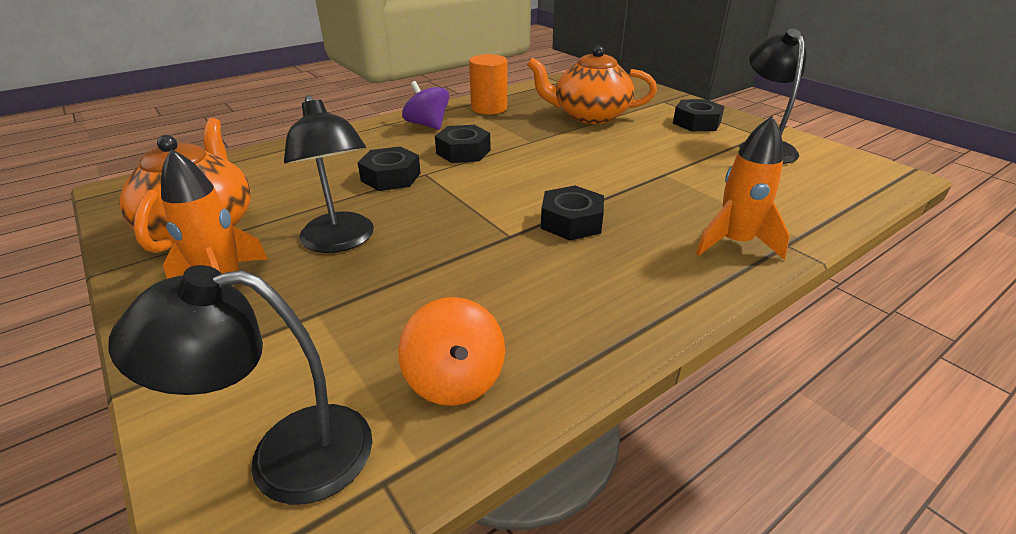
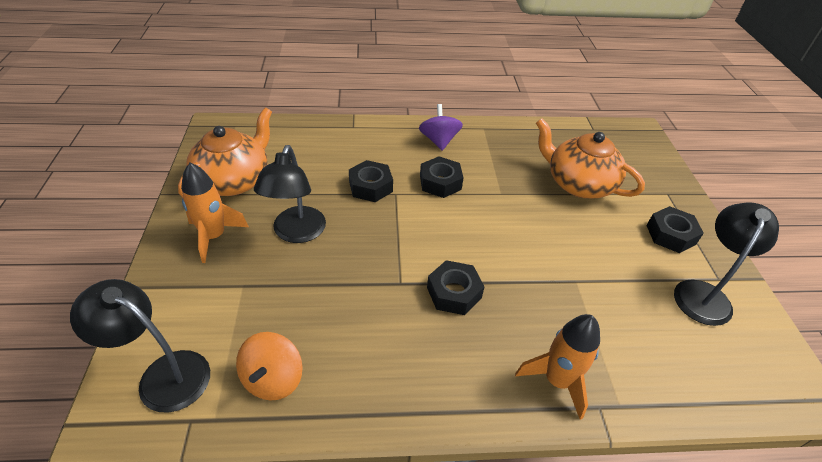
camera: 30 degrees right, 10 degrees up
orange cylinder [469,54,507,115] -> none

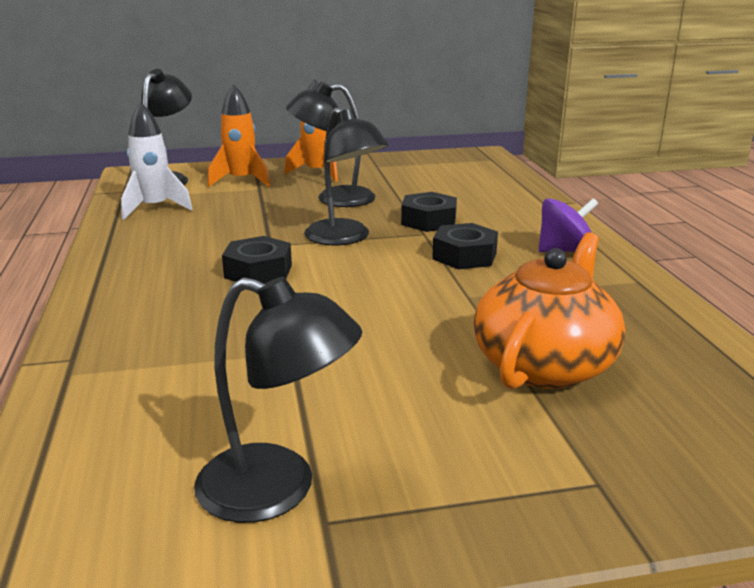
camera: 85 degrees right, 20 degrees down
orange teapot [178,108,272,198] -> none
orange spinning top [236,332,303,400] -> white rocket [121,102,193,220]
orange rocket [515,314,600,420] -> orange rocket moved to [208,84,270,187]
black nut [646,206,704,253] -> none
none -> black lamp [304,108,388,245]

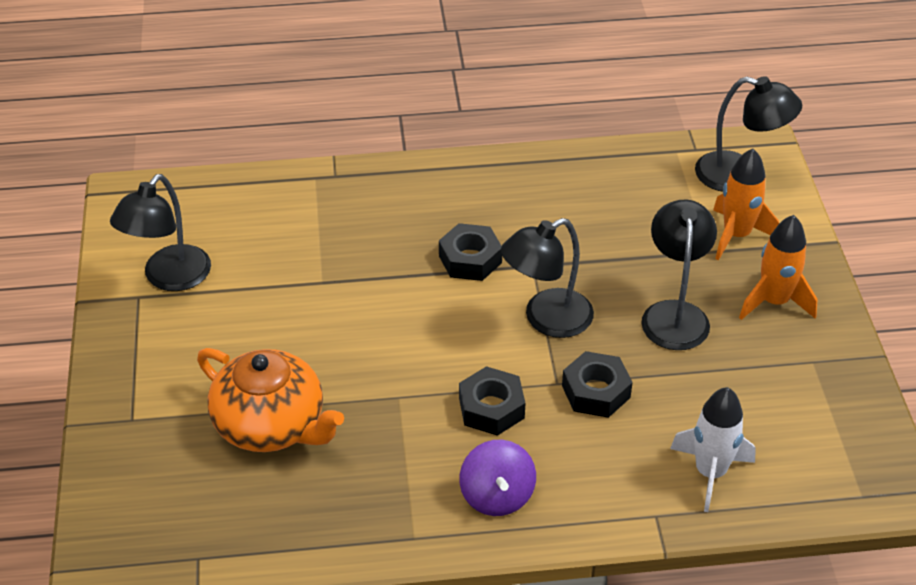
camera: 95 degrees right, 20 degrees up
white rocket [121,102,193,220] -> white rocket moved to [670,387,756,512]

